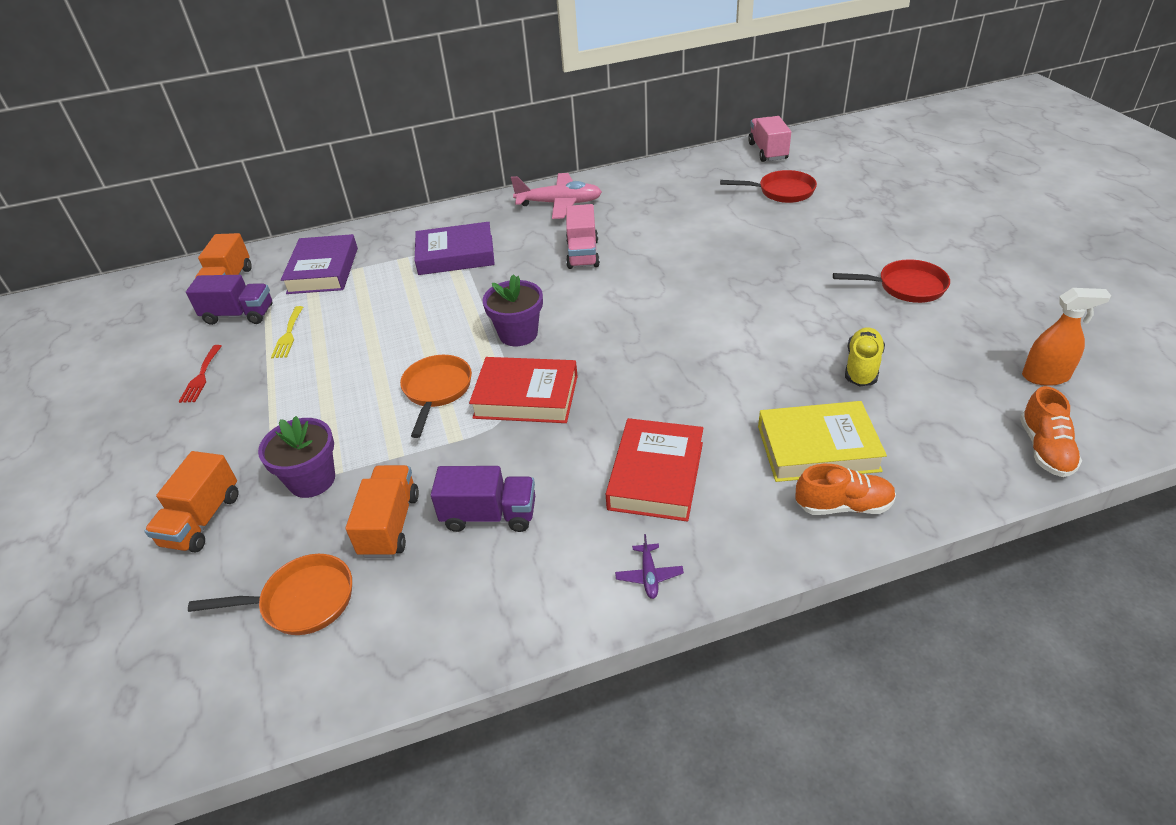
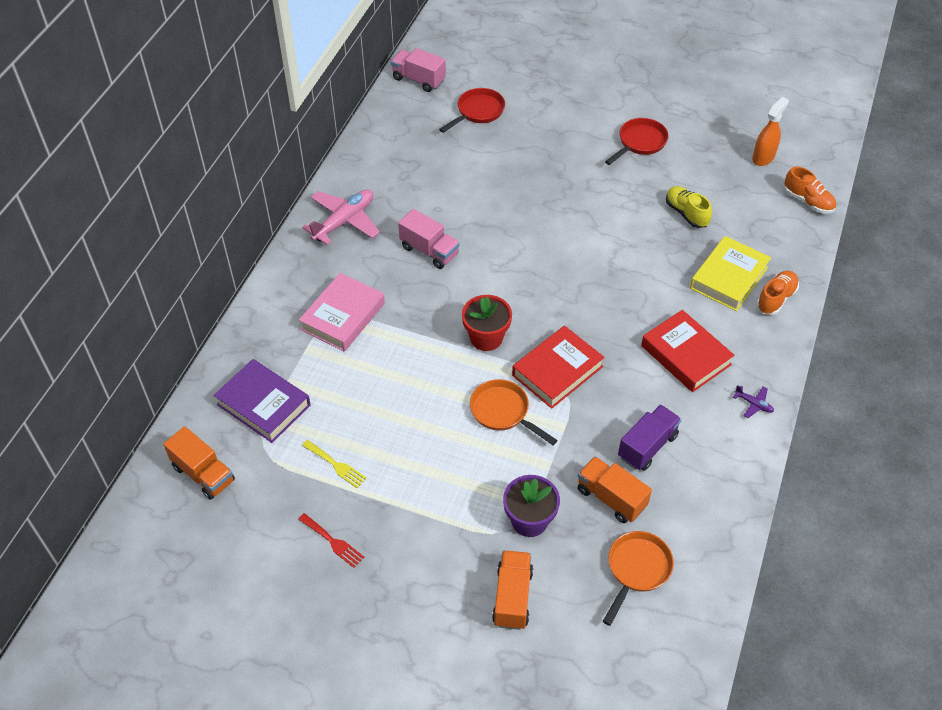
camera: 55 degrees left, 10 degrees up
orange truck [144,451,238,553] -> orange truck turned 135 degrees counterclockwise [492,550,533,630]
purple truck [186,275,273,325] -> none
purple book [415,222,495,275] -> pink book [299,273,385,352]
purple flower pot [482,274,543,346] -> red flower pot [462,295,512,351]

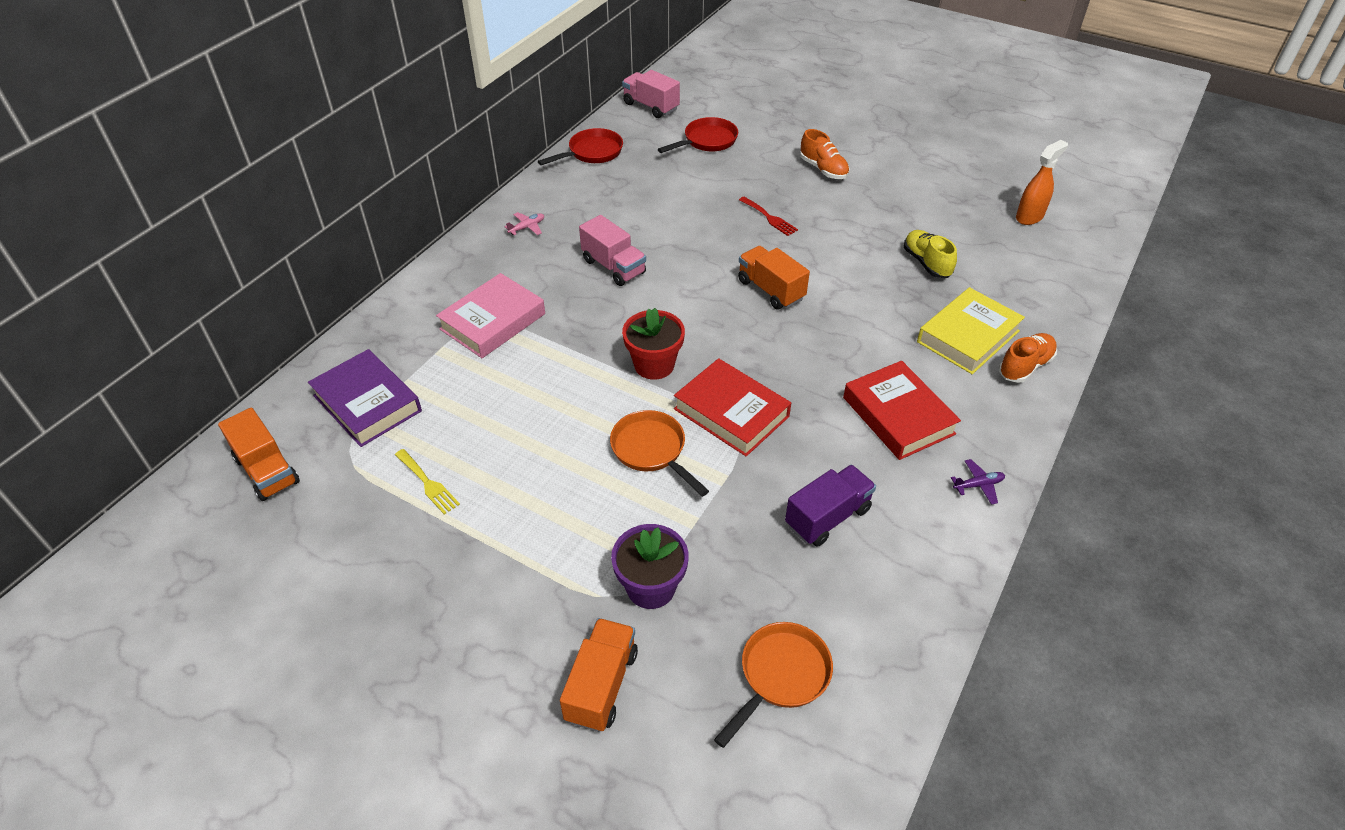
camera: 10 degrees right, 5 degrees down
red fork [298,513,364,568] -> red fork moved to [739,197,798,236]
pink plane [302,190,380,245] -> pink plane [504,212,544,235], size x0.44
red book [512,326,605,409] -> red book turned 75 degrees clockwise [674,358,791,456]
orange truck [578,456,652,523] -> orange truck moved to [738,246,810,309]
red pan [605,118,669,165] -> red pan moved to [538,128,623,165]
purple plane [733,385,774,418] -> purple plane turned 60 degrees counterclockwise [951,459,1005,505]
orange shoe [784,166,836,213] -> orange shoe moved to [800,129,850,179]

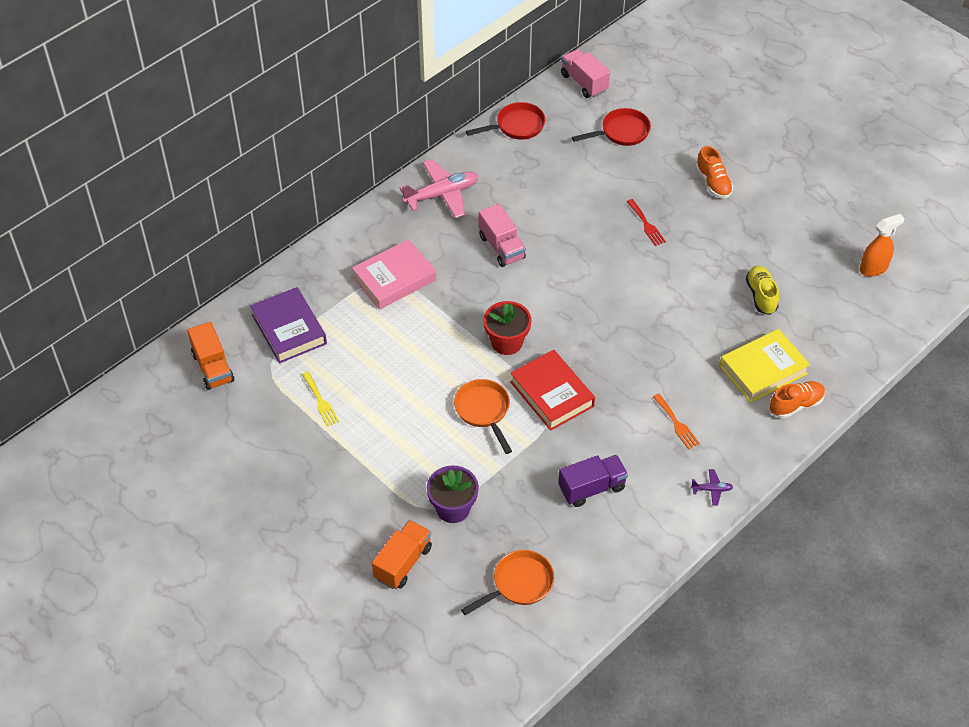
camera: 15 degrees right, 5 degrees up
pink plane [504,212,544,235] -> pink plane [400,159,478,218], size x2.25
orange truck [738,246,810,309] -> none
red book [843,361,961,460] -> orange fork [653,394,700,449]

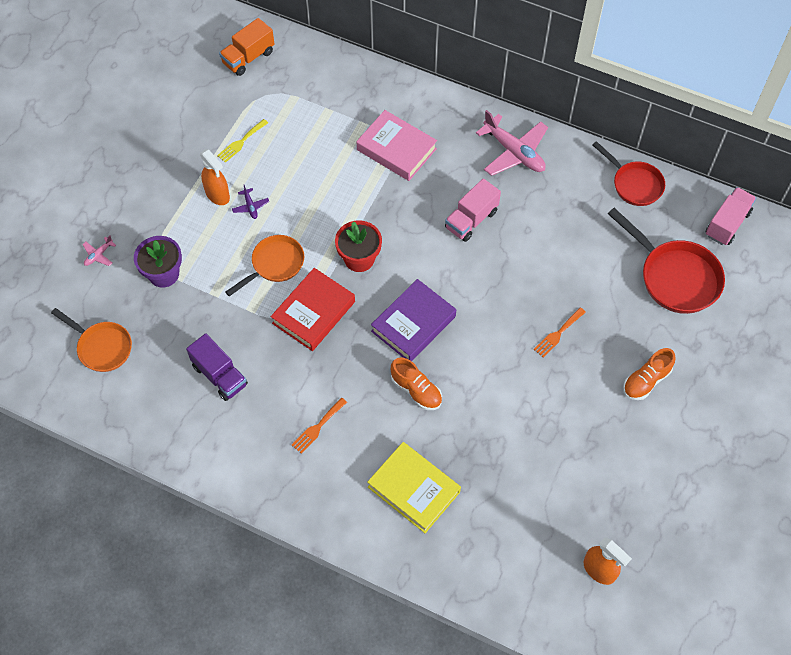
camera: 70 degrees right, 10 degrees up
purple book [250,287,327,363] -> purple book moved to [371,279,456,361]
orange truck [372,520,432,589] -> pink plane [82,236,116,266]
red pan [572,108,651,146] -> red pan [608,208,725,314], size x1.53
red fork [627,199,666,246] -> orange fork [533,307,586,357]
purple plane [691,469,733,506] -> purple plane moved to [232,185,269,219]
yellow shoe [746,266,779,315] -> none
orange shoe [770,381,825,418] -> orange shoe moved to [391,357,442,410]
none -> orange spray bottle [200,149,230,205]

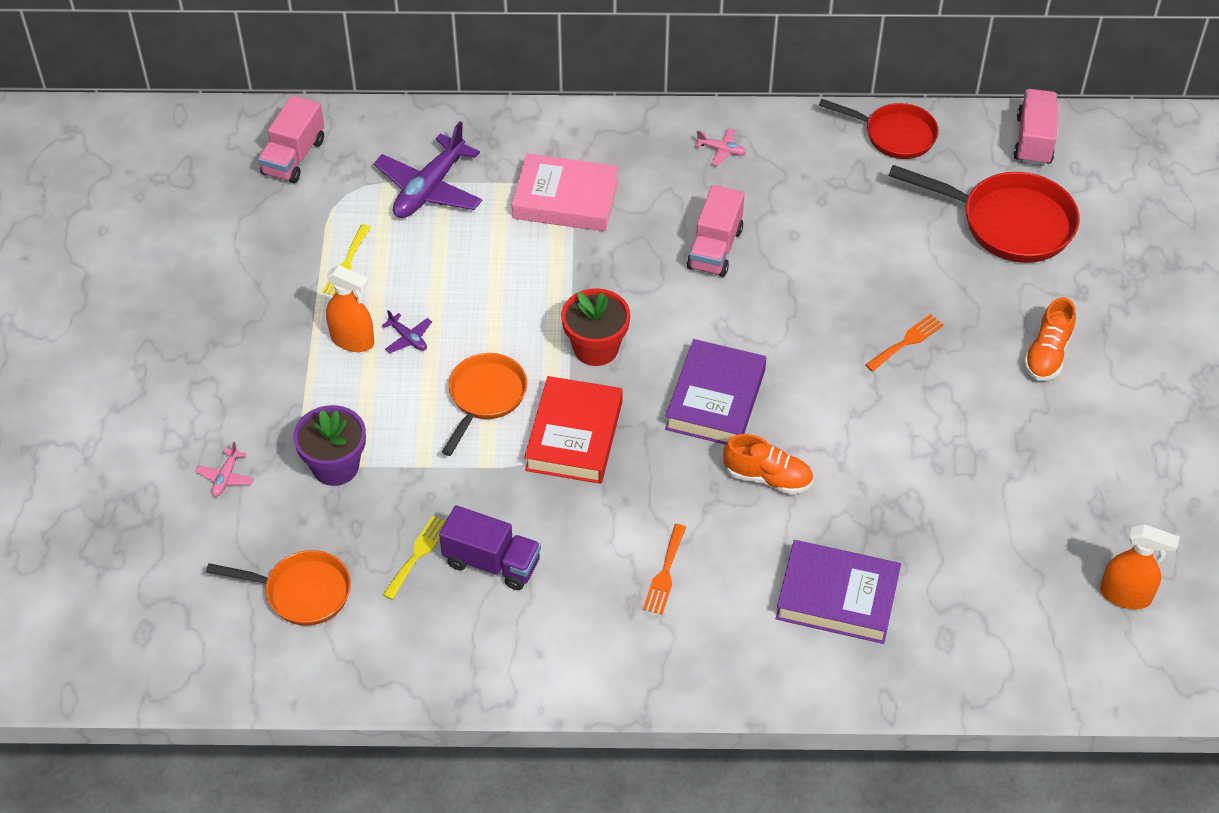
camera: 25 degrees left, 10 degrees down
orange truck [219,18,274,76] -> pink truck [258,95,324,183]
yellow book [368,442,461,533] -> purple book [776,540,901,644]
pink plane [476,110,548,176] -> pink plane [695,128,746,166], size x0.44
orange fork [533,307,586,357] -> orange fork turned 150 degrees counterclockwise [865,314,944,372]
none -> purple plane [374,121,483,218]
none -> yellow fork [383,516,445,600]

